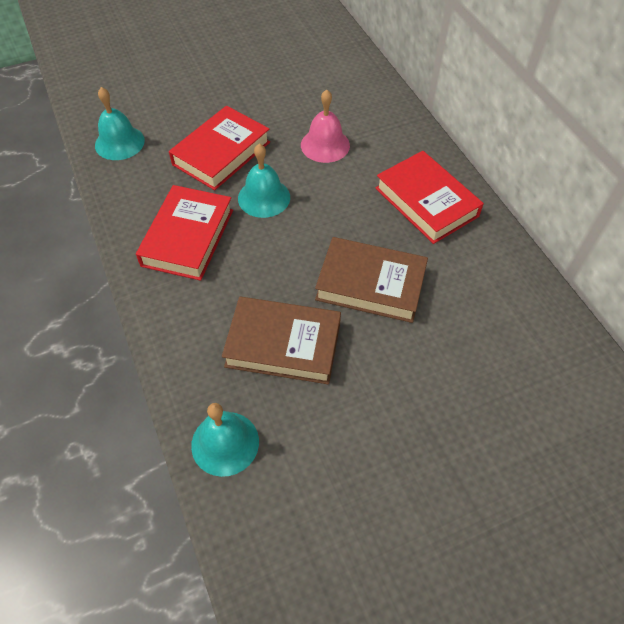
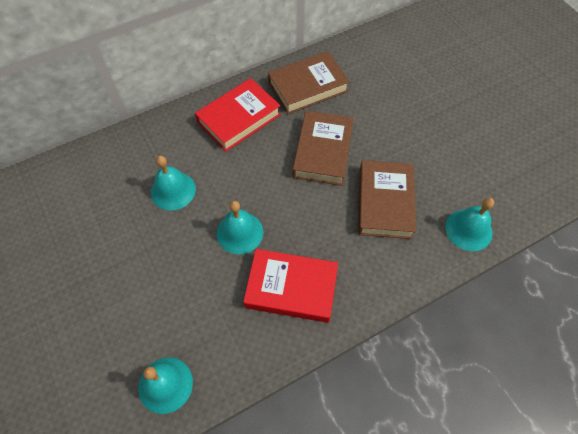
camera: 95 degrees left, 5 degrees up
red book [169,106,270,190] -> none
pink bell [301,90,350,163] -> turquoise bell [151,156,196,210]
none -> brown book [268,51,350,114]

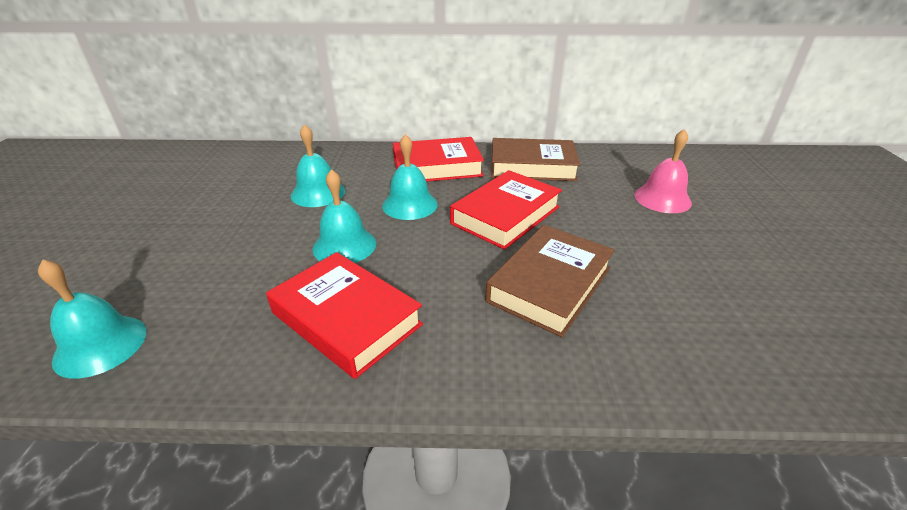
camera: 30 degrees right, 25 degrees down
brown book [293,111,354,186] -> red book [450,170,562,250]
turquoise bell [445,198,494,251] -> turquoise bell moved to [382,134,438,220]
none -> pink bell [634,129,692,213]

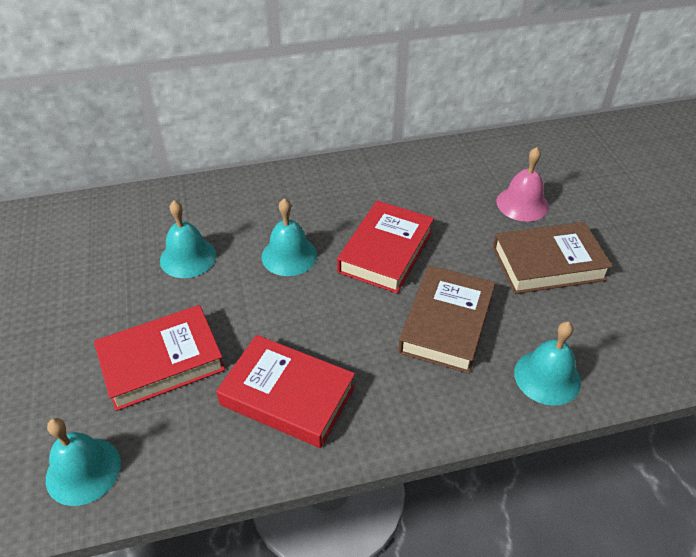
camera: 15 degrees left, 10 degrees up
turquoise bell [313,169,376,263] -> turquoise bell moved to [514,321,581,406]
red book [393,137,484,182] -> red book moved to [94,305,225,411]
brown book [491,138,580,181] -> brown book moved to [493,222,613,294]

